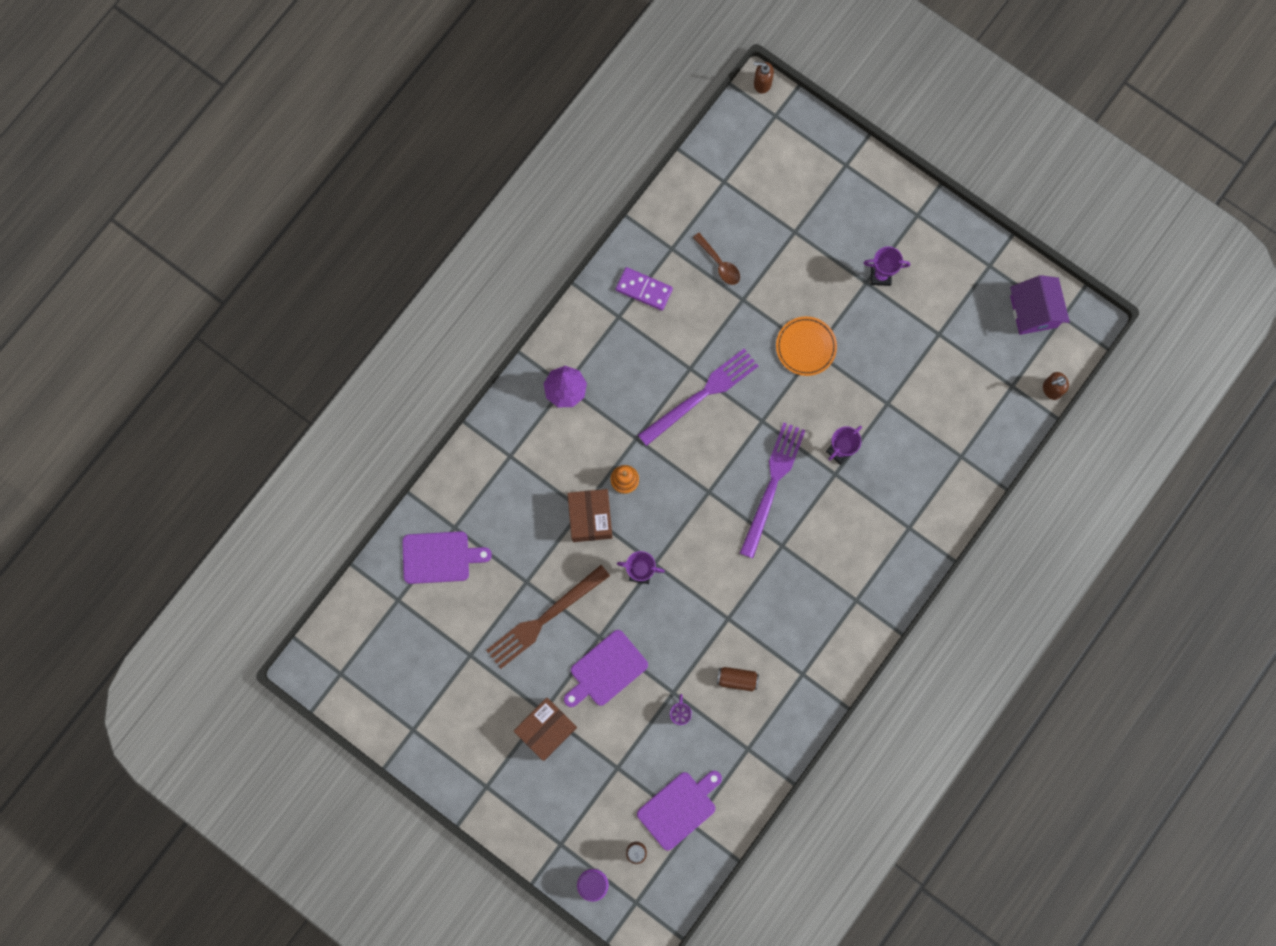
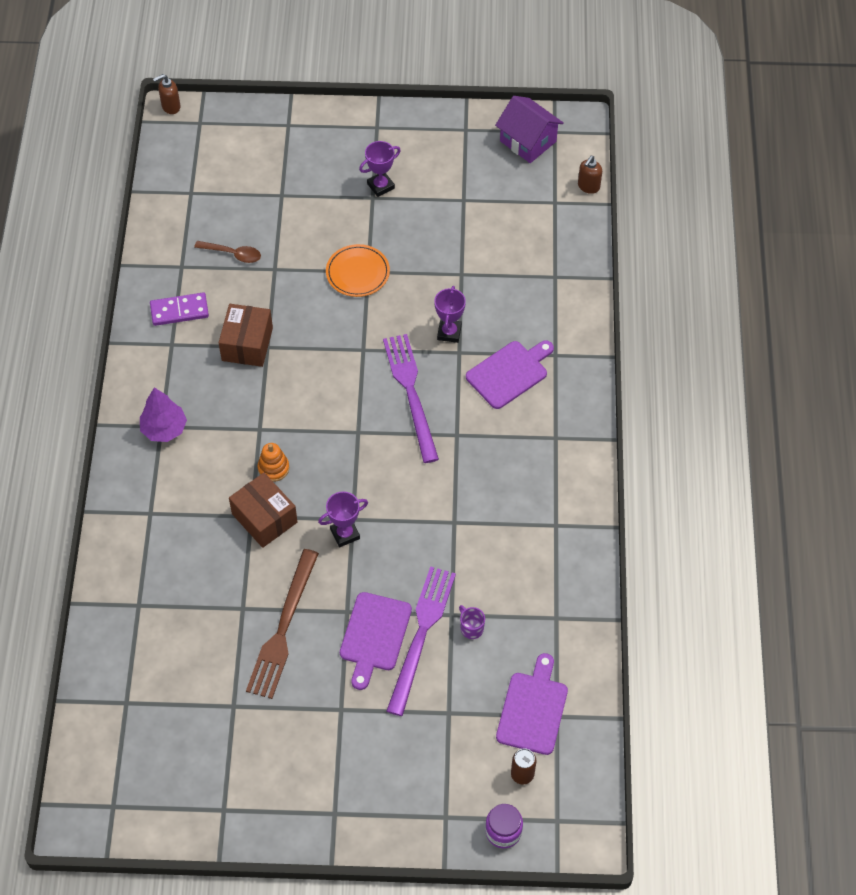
camera: 35 degrees left, 20 degrees down
purple cutting board [402,531,492,584] -> purple cutting board moved to [466,340,554,409]
brown box [514,698,577,761] -> brown box moved to [218,304,273,367]
purple fork [638,349,758,446] -> purple fork moved to [386,566,456,716]
brown can [717,667,759,691] -> none

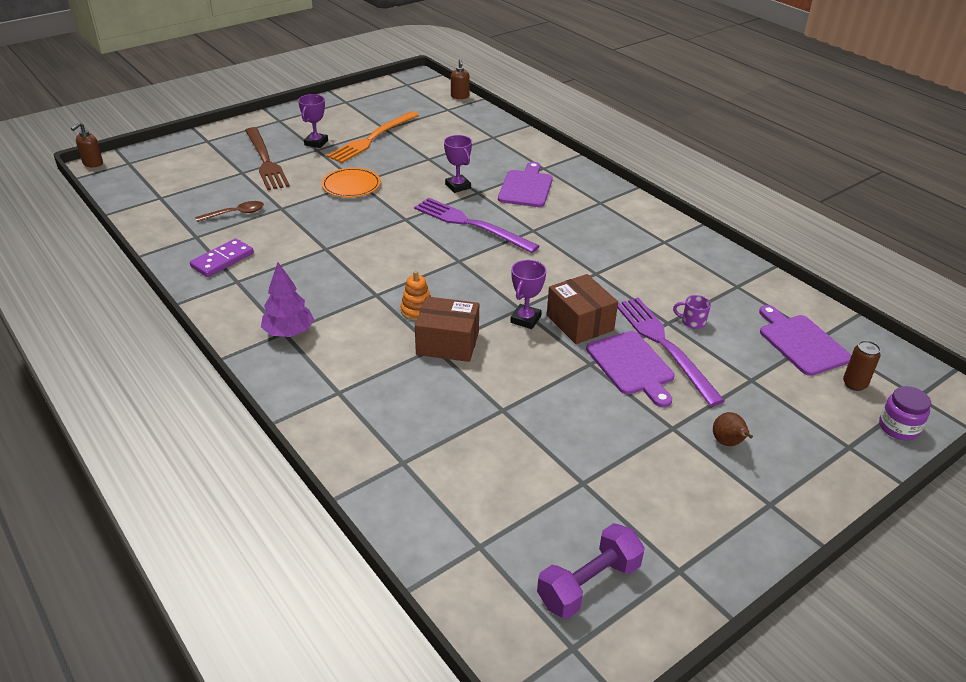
camera: 40 degrees left, 20 degrees down
brown box [218,304,273,367] -> brown box moved to [547,274,618,344]
brown fork [246,549,319,699] -> brown fork moved to [245,127,290,190]
purple house [495,96,564,163] -> none
none -> orange fork [326,111,419,163]
none -> purple dumbbell [537,523,645,619]
none -> brown pear [713,412,753,446]

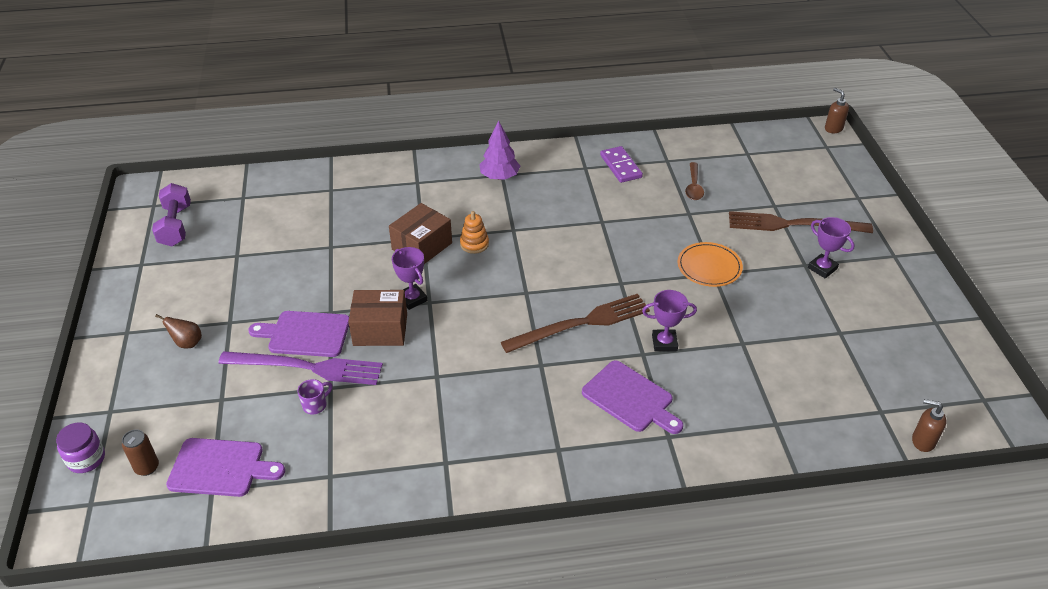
camera: 120 degrees right, 5 degrees up
orange fork [326,111,419,163] -> none
purple fork [414,198,539,253] -> brown fork [501,294,650,353]

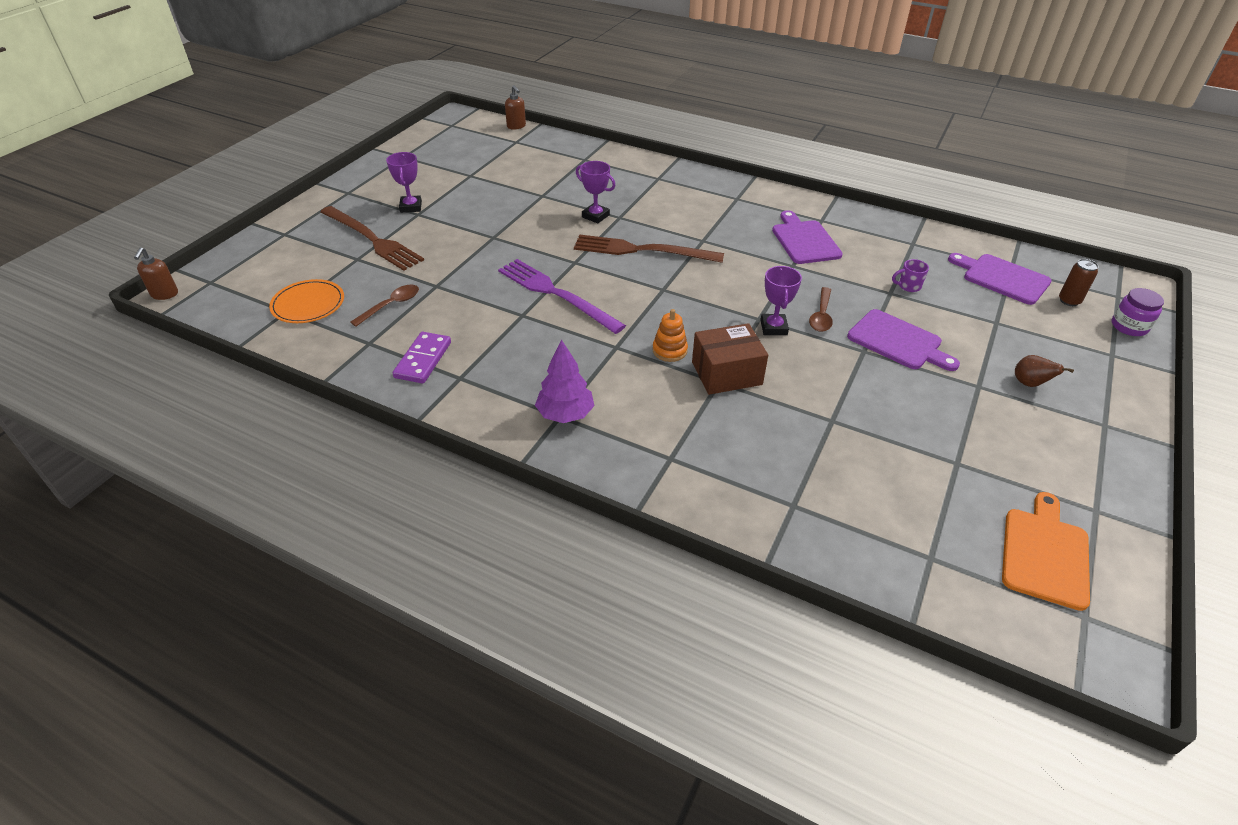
camera: 145 degrees left, 0 degrees up
purple dumbbell [152,183,191,247] -> orange cutting board [1002,492,1090,611]
purple fork [218,351,383,385] -> purple fork moved to [498,259,626,334]
brown box [348,290,407,346] -> brown spoon [809,287,833,332]
purple cutting board [582,360,683,434] -> purple cutting board moved to [772,210,843,264]
orange plate [678,242,743,287] -> orange plate moved to [269,279,344,323]

